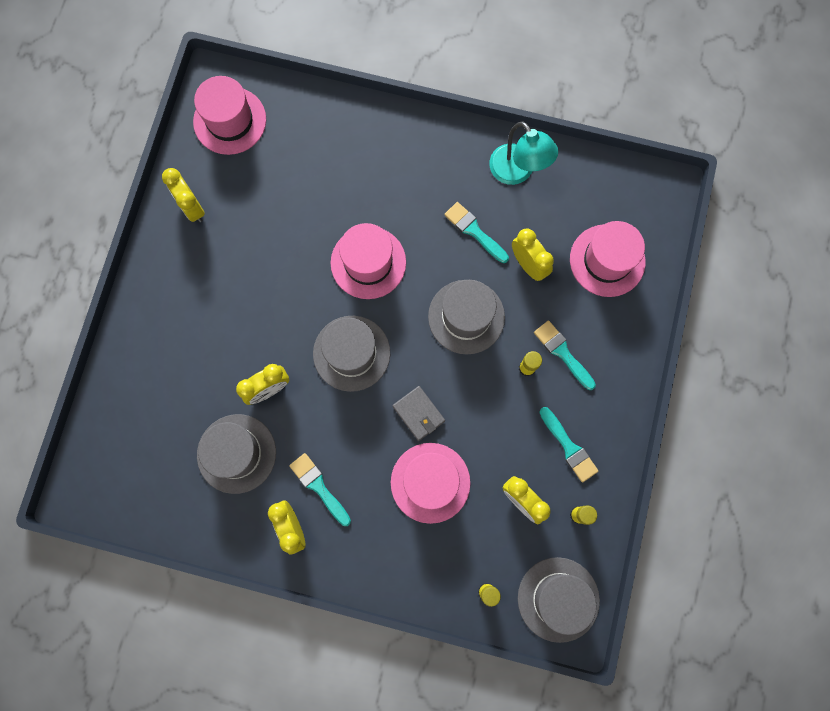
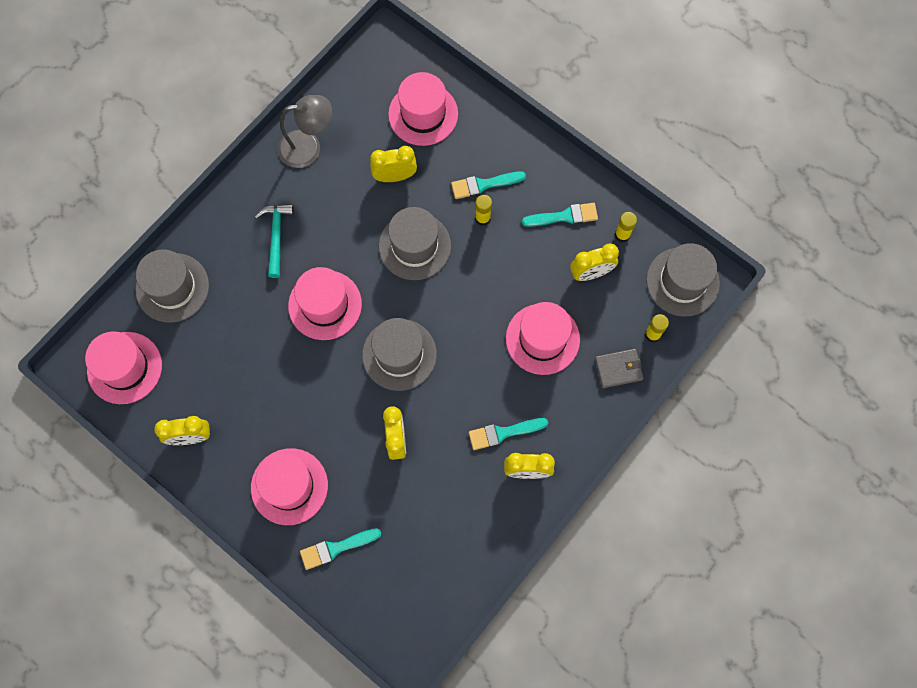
camera: 65 degrees left, 5 degrees down
grey hat [197,414,276,494] -> grey hat moved to [136,249,209,323]
grey wallet [393,386,445,441] -> grey wallet moved to [595,349,644,388]
turquoise brush [444,202,509,263] -> turquoise brush moved to [300,528,381,570]
turquoise lamp [489,121,558,185] -> grey lamp [278,95,332,168]
none -> pink hat [251,448,328,525]
none -> turquoise hammer [255,204,294,278]

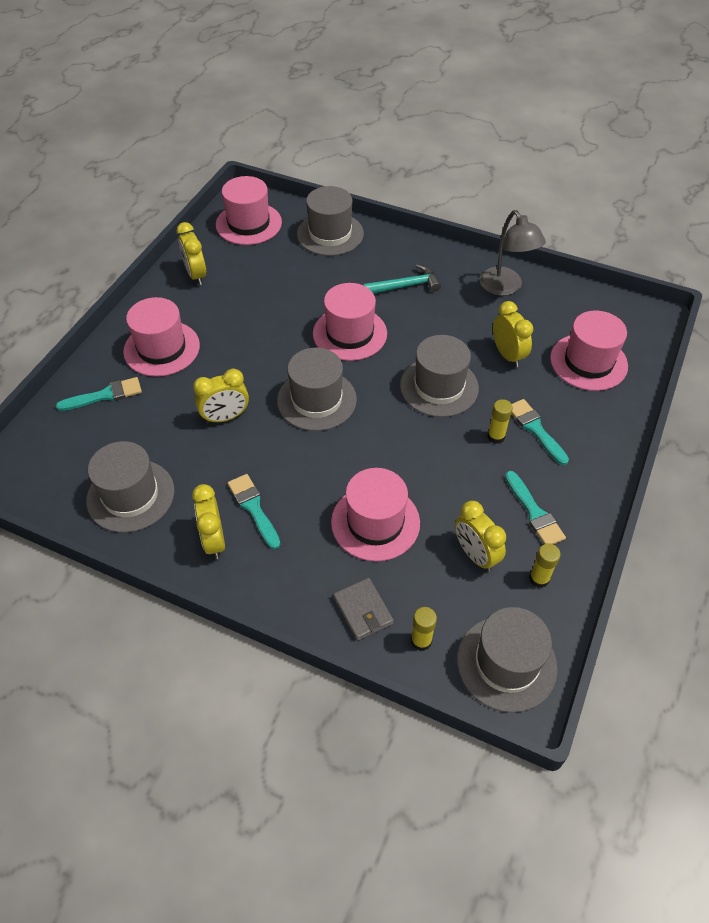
camera: 75 degrees right, 20 degrees down
turquoise brush [300,528,381,570] -> turquoise brush turned 105 degrees clockwise [56,377,142,411]
none -> grey hat [86,441,175,533]

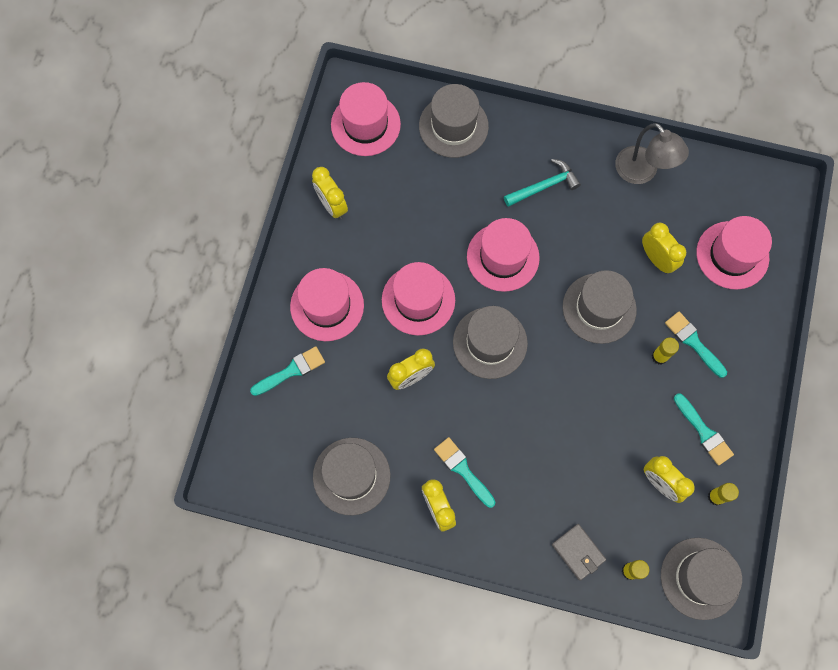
camera: 10 degrees left, 20 degrees up
pink hat [331,468,420,561] -> pink hat moved to [382,262,455,335]

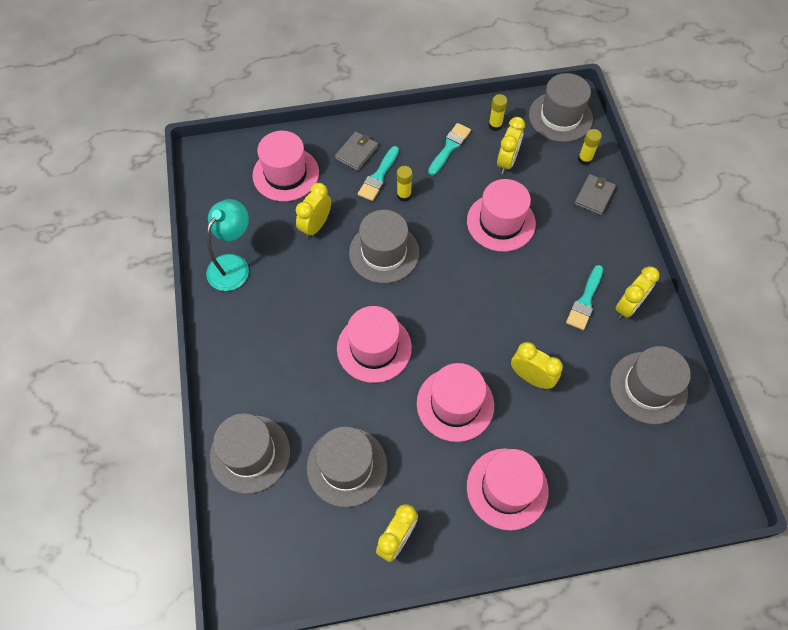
camera: 115 degrees left, 10 degrees down
turquoise brush [250,346,325,396] -> none
pink hat [331,82,401,156] -> pink hat moved to [467,179,536,252]
grey hat [453,306,528,379] -> grey hat moved to [307,427,387,507]
turquoise hammer [504,159,581,207] -> none
grey lamp [615,123,689,184] -> turquoise lamp [206,199,249,291]
none -> grey wallet [335,132,378,171]

